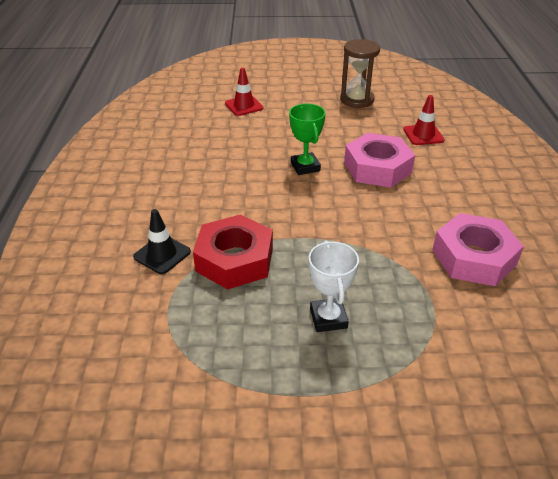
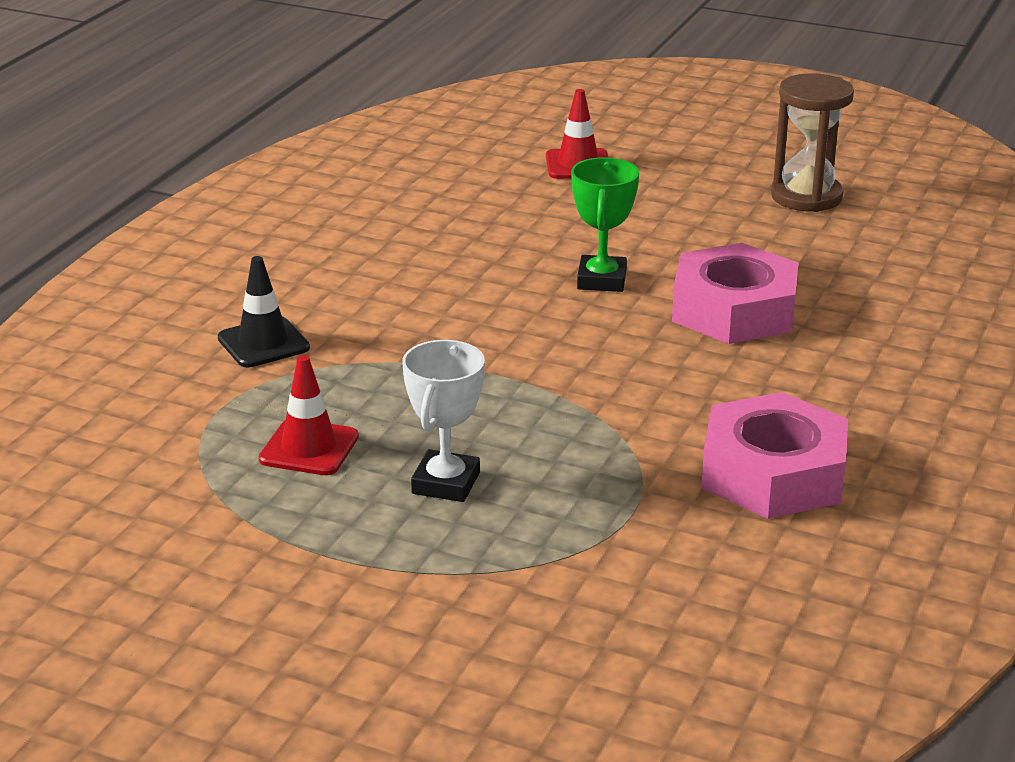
camera: 25 degrees right, 10 degrees down
red nut [193,214,273,289] -> none
red traffic cone [403,95,445,145] -> red traffic cone moved to [259,355,359,475]

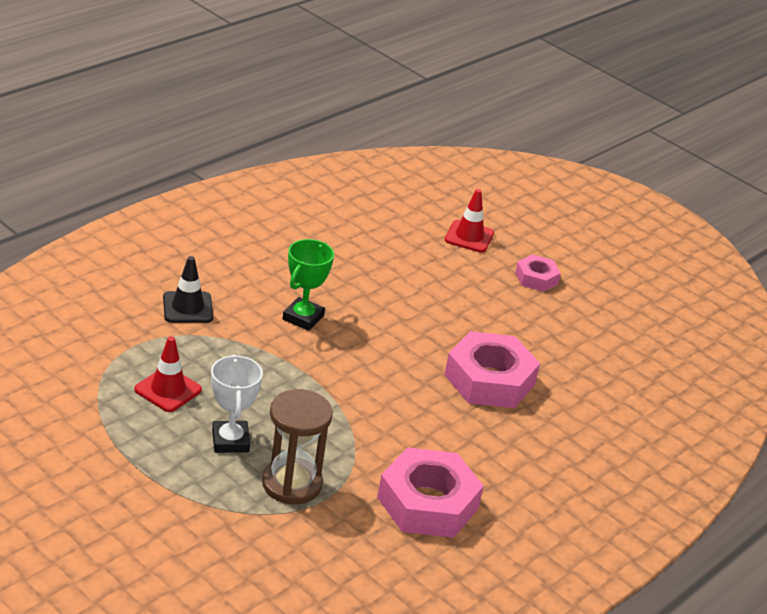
camera: 15 degrees right, 5 degrees up
white trophy [402,340,485,502] -> white trophy turned 45 degrees counterclockwise [211,355,263,453]
green trophy [571,157,639,292] -> green trophy moved to [283,239,334,331]
brown hourglass [771,73,854,212] -> brown hourglass moved to [262,389,333,504]
none -> pink nut [515,254,561,292]

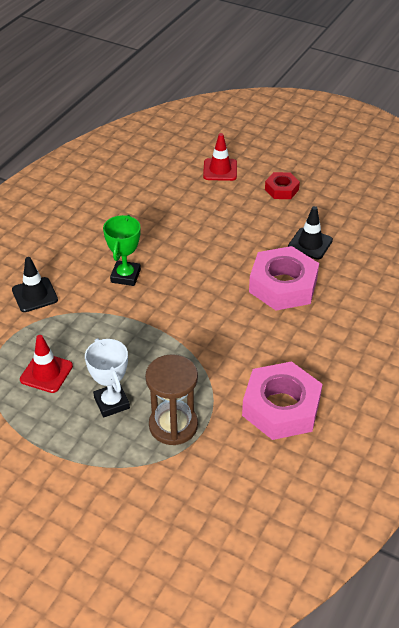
camera: 10 degrees left, 10 degrees up
pink nut [515,254,561,292] -> red nut [265,172,300,199]
none -> black traffic cone [288,206,333,260]

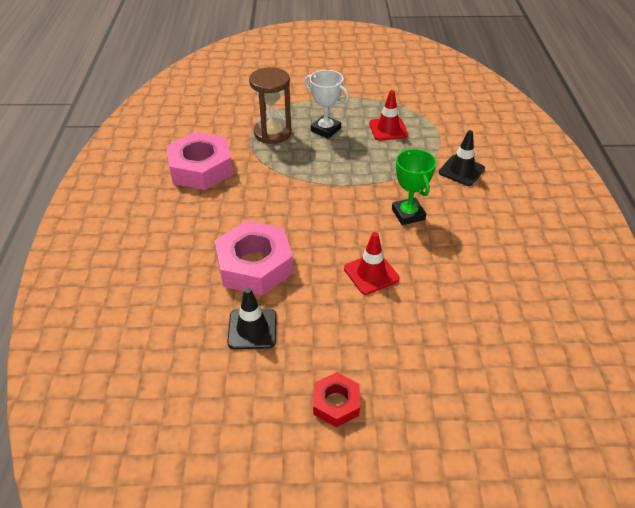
camera: 150 degrees right, 0 degrees up
red traffic cone [203,133,237,181] -> red traffic cone moved to [344,232,399,295]

